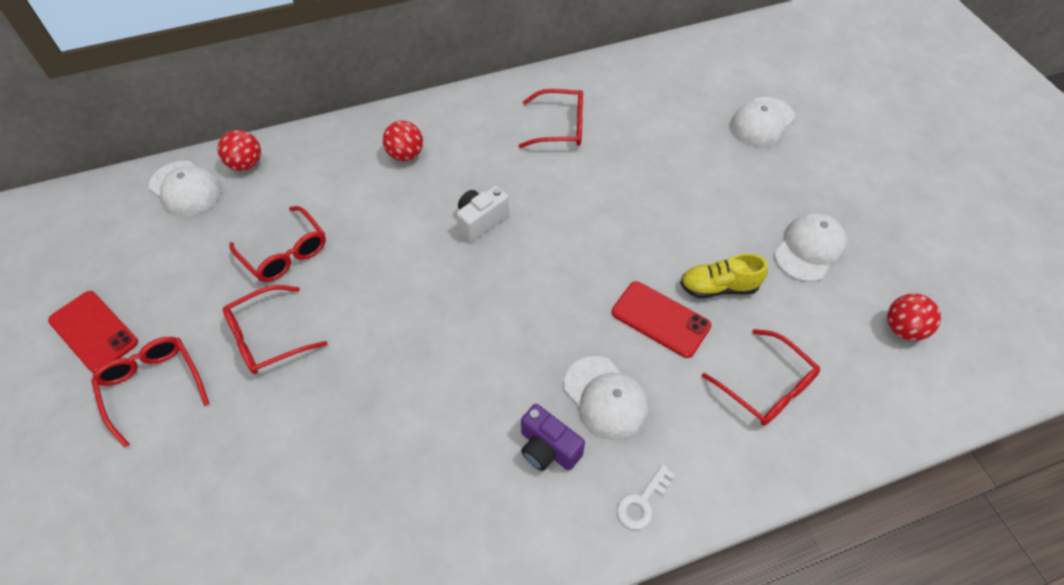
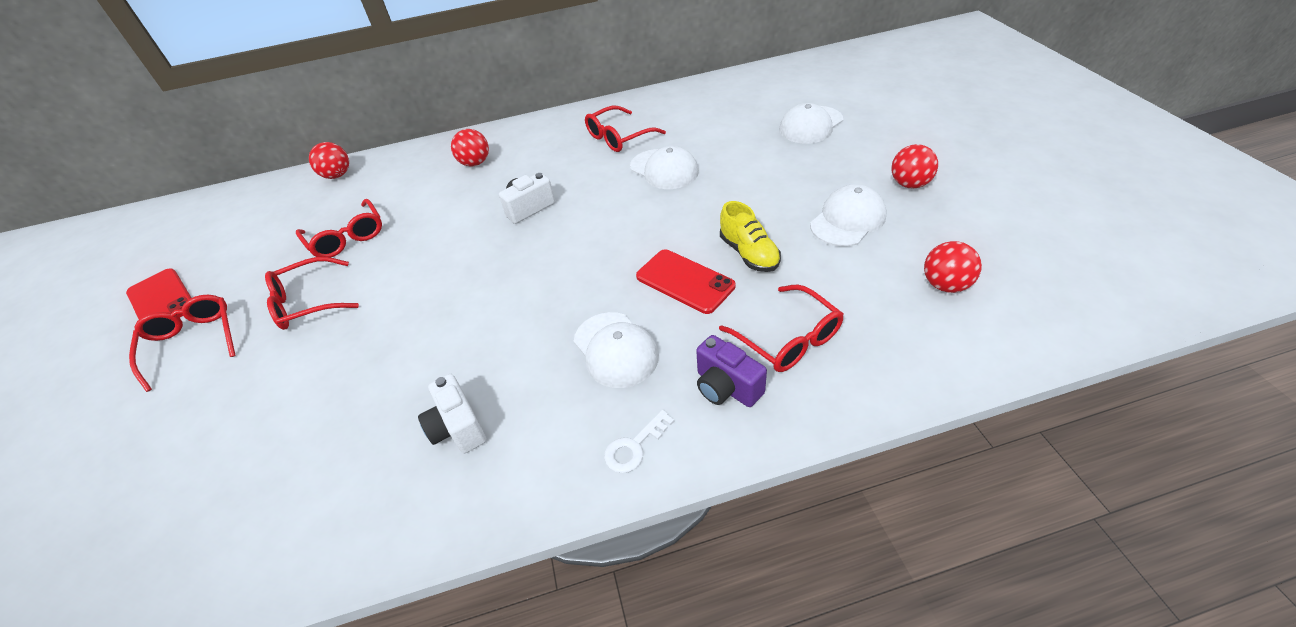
camera: 10 degrees right, 10 degrees down
white cap [149,161,221,217] -> white cap moved to [630,146,699,189]
red glasses [519,89,583,148] -> red glasses turned 135 degrees clockwise [585,106,666,152]
purple camera [521,404,585,471] -> purple camera moved to [696,335,767,407]
yellow shoe [680,253,768,298] -> yellow shoe turned 120 degrees counterclockwise [720,201,781,272]
none -> white camera [418,374,487,453]
none -> red ball [891,144,938,189]

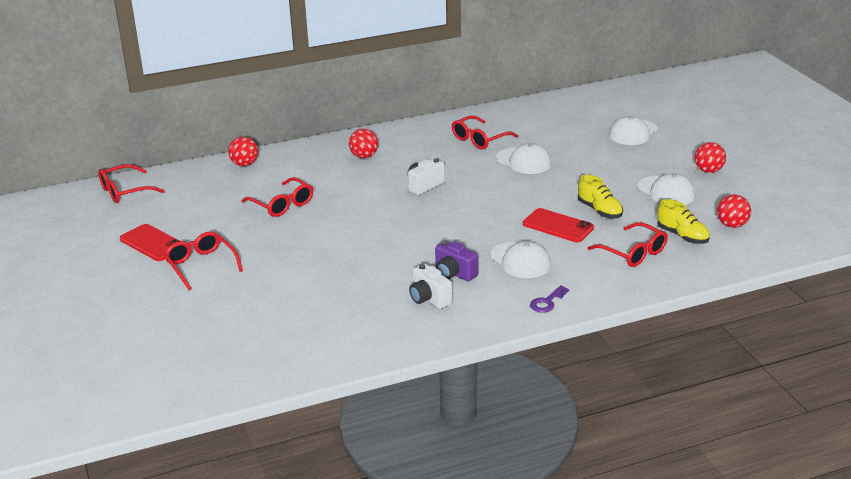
camera: 10 degrees left, 15 degrees down
red glasses [265,257,359,330] -> red glasses moved to [98,164,165,203]
white key [604,410,674,473] -> purple key [530,285,569,313]
purple camera [696,335,767,407] -> purple camera moved to [435,241,478,281]
white cap [810,184,887,247] -> white cap turned 105 degrees clockwise [638,173,695,205]
none -> yellow shoe [657,199,710,244]

